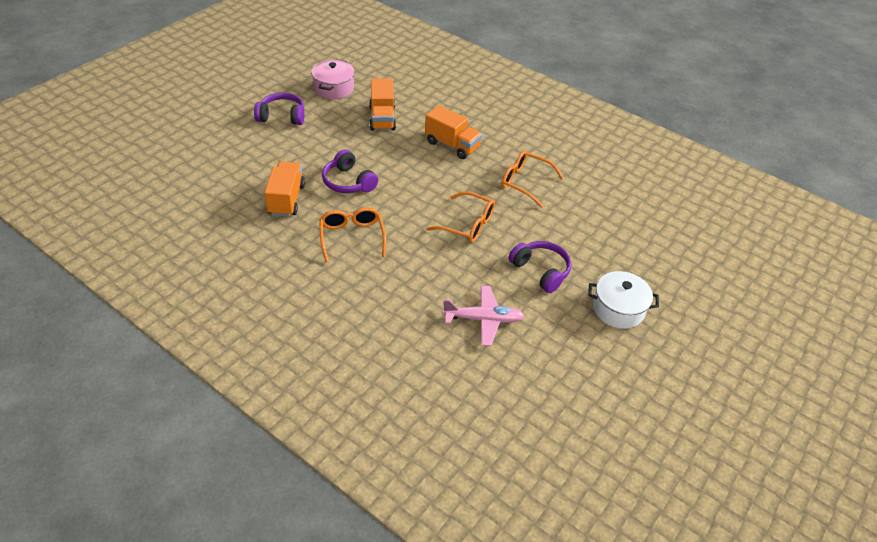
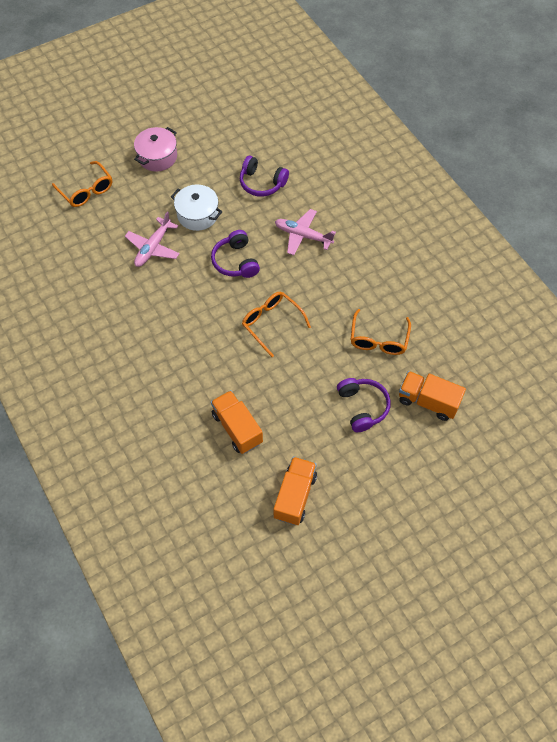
camera: 155 degrees left, 15 degrees up
purple headphones [254,92,305,125] -> purple headphones moved to [240,156,289,197]
orange truck [264,161,305,217] -> orange truck turned 90 degrees clockwise [399,371,466,421]
pink pot [311,60,355,99] -> pink pot moved to [134,127,177,171]
orange glasses [502,150,564,208] -> orange glasses moved to [52,161,112,207]
none -> pink plane [125,211,180,267]

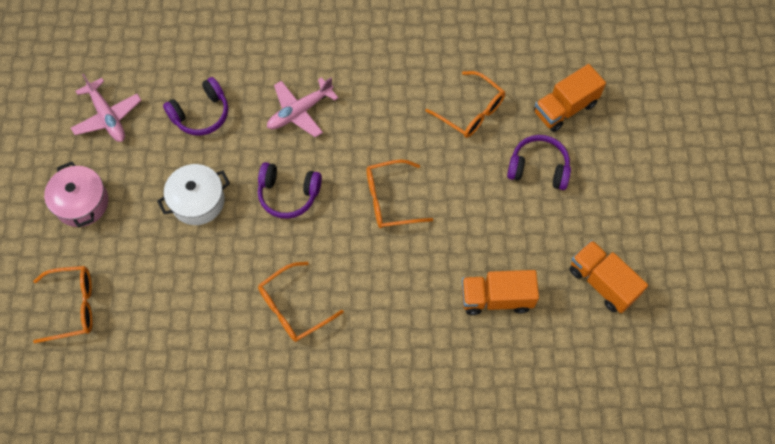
camera: 60 degrees left, 5 degrees up
pink plane [125,211,180,267] -> pink plane moved to [71,74,142,142]
none -> orange glasses [258,262,344,342]

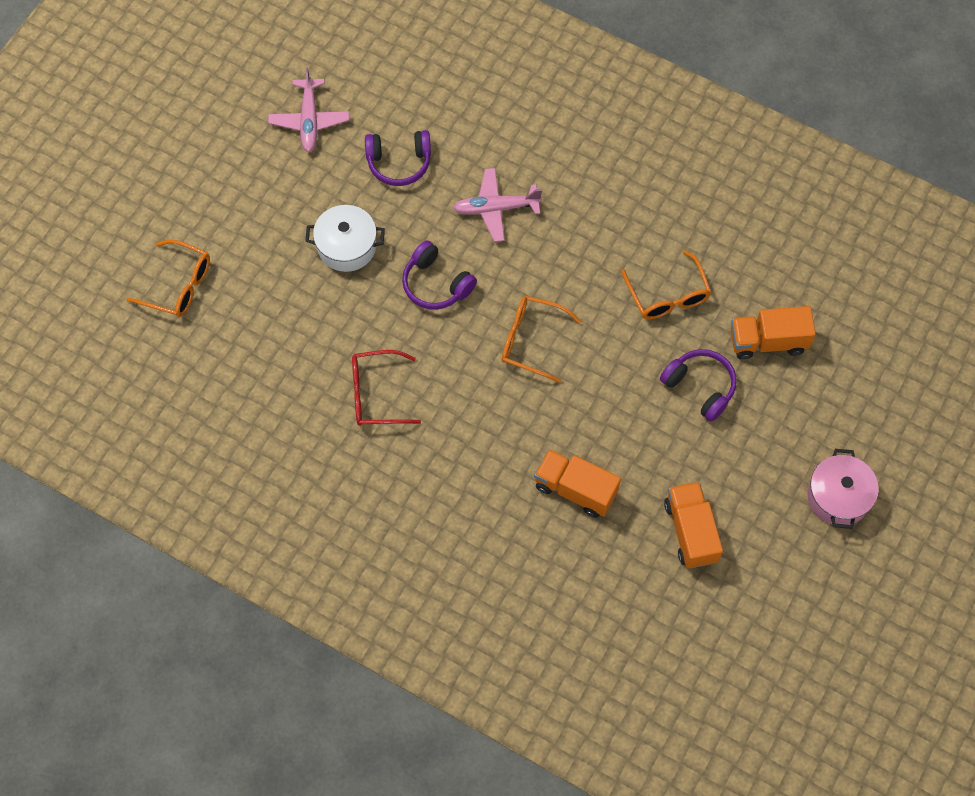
camera: 30 degrees right, 0 degrees up
pink pot [44,162,108,228] -> pink pot moved to [807,449,879,529]
orange glasses [258,262,344,342] -> red glasses [352,350,421,426]

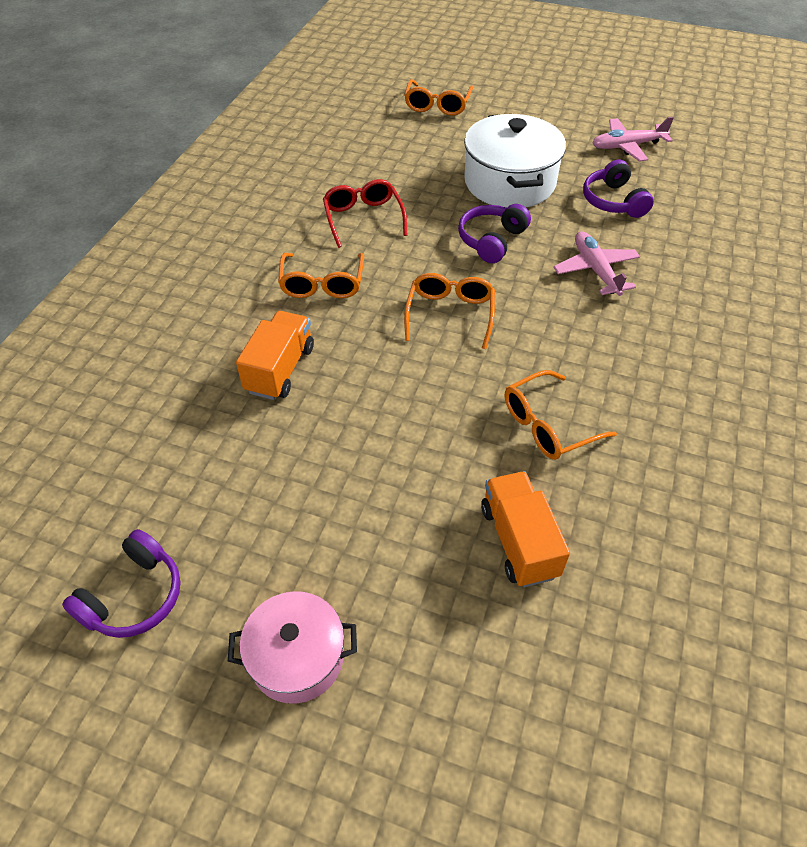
camera: 80 degrees right, 15 degrees down
white pot [305,205,385,272] -> white pot [464,114,566,208], size x1.63
purple headphones [660,349,737,422] -> purple headphones moved to [62,529,181,638]
orange truck [664,481,723,569] -> none
none -> orange glasses [278,253,364,298]

